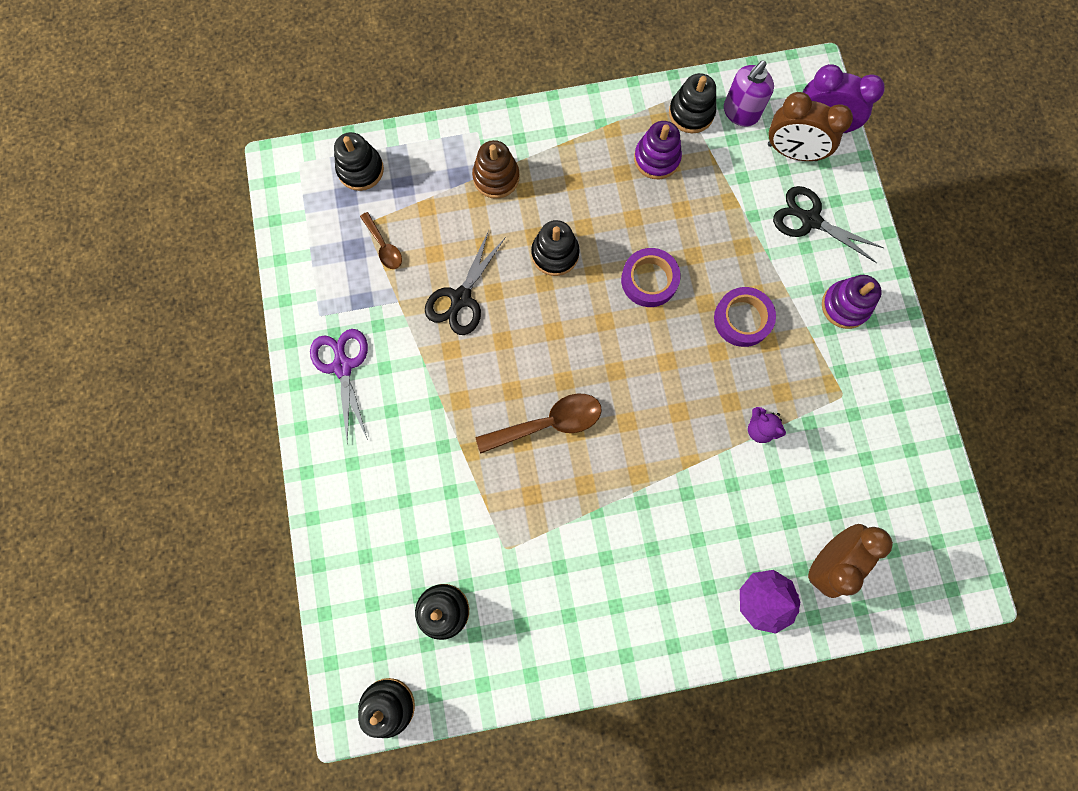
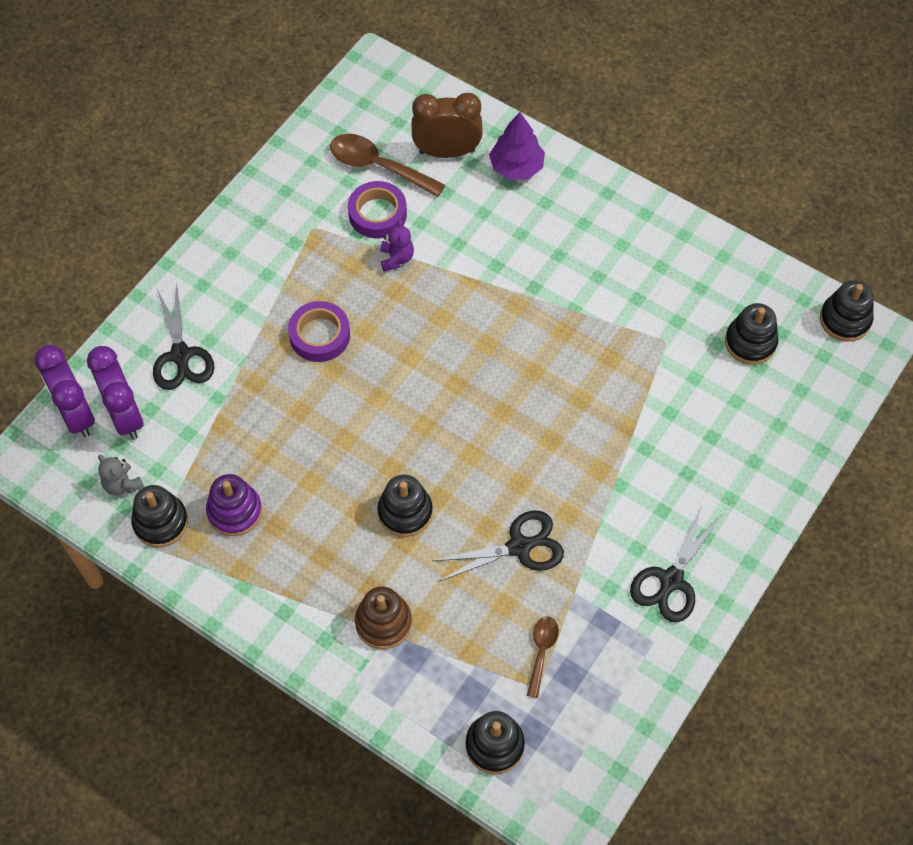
camera: 135 degrees left, 15 degrees down
purple scissors [310,329,368,443] -> black scissors [630,506,722,623]
brown spoon [476,393,602,453] -> brown spoon moved to [330,134,445,197]
purple tape [621,248,681,307] -> purple tape moved to [348,181,407,238]
purple soap dispenser [724,61,774,127] -> grey teddy bear [98,455,144,496]
brown clock [768,92,853,161] -> purple clock [87,346,143,440]
purple stacking toy [822,275,882,329] -> none

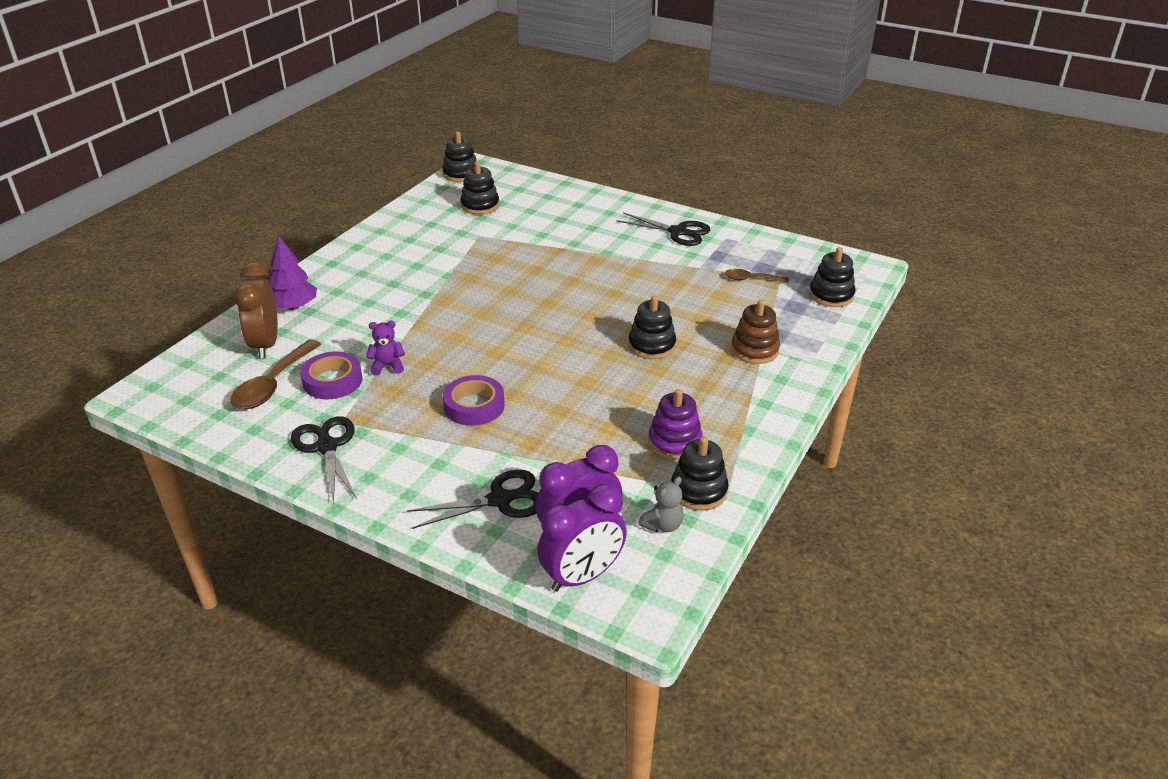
camera: 95 degrees left, 25 degrees down
black scissors [432,510,564,582] -> black scissors moved to [291,416,357,503]

